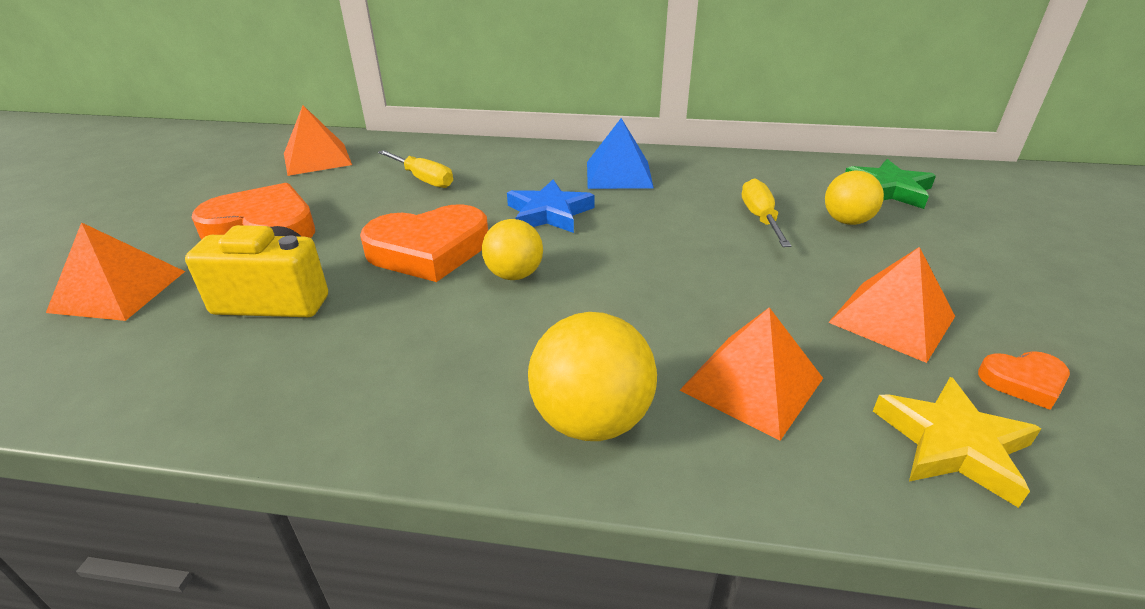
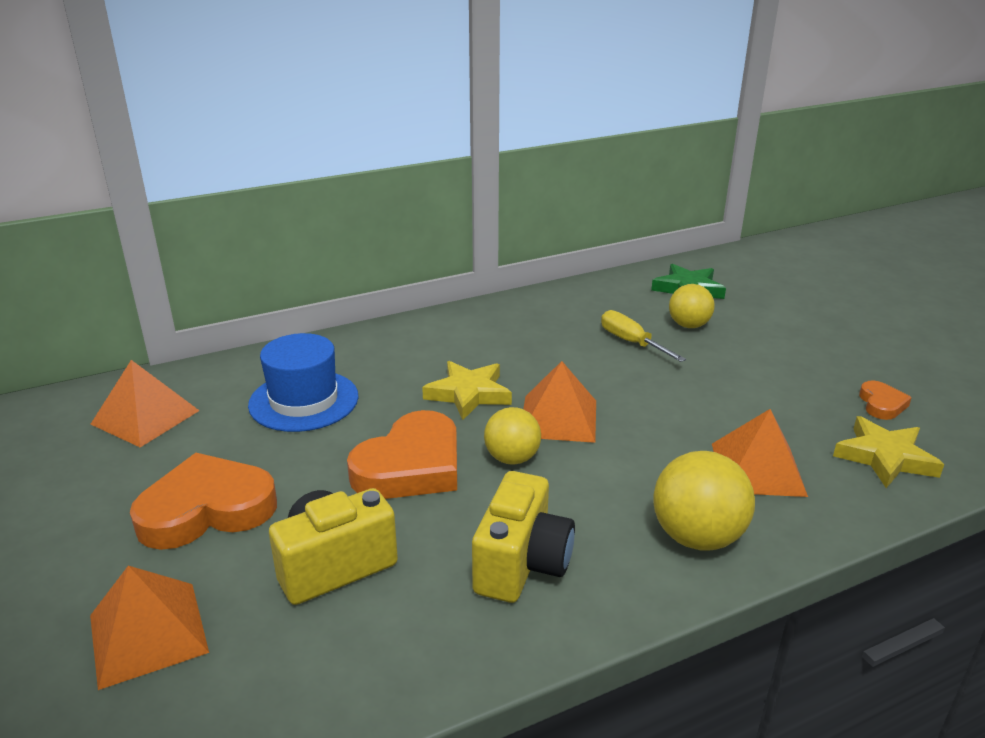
camera: 35 degrees left, 5 degrees down
yellow screwdriver [378,150,453,188] -> blue hat [248,333,359,432]
blue star [507,180,595,233] -> yellow star [422,361,512,420]
blue pyramid [587,118,654,189] -> none
orange pyramid [828,247,955,363] -> orange pyramid moved to [523,361,596,443]
orange heart [978,351,1070,410] -> orange heart turned 45 degrees counterclockwise [859,381,912,420]
none -> yellow camera [472,471,575,603]

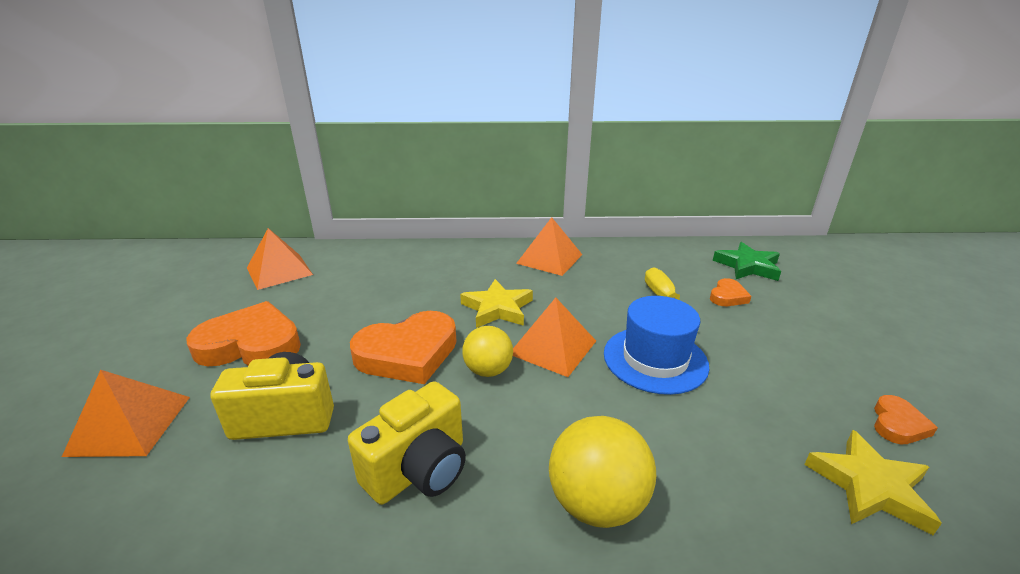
camera: 25 degrees right, 0 degrees up
blue hat [248,333,359,432] -> blue hat moved to [604,296,709,395]
yellow ball [669,284,715,328] -> orange heart [710,278,751,306]
orange pyramid [712,409,808,497] -> orange pyramid moved to [516,217,582,276]

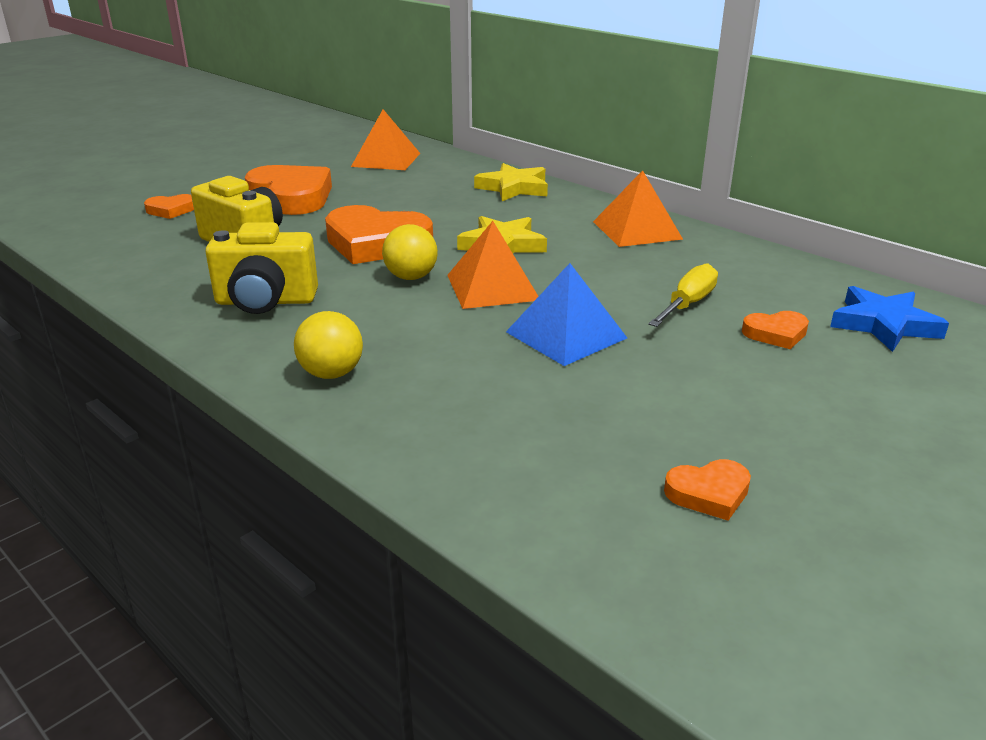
camera: 45 degrees right, 0 degrees up
orange pyramid [62,370,190,457] -> orange heart [144,194,194,219]
yellow ball [549,416,656,528] -> yellow ball [294,311,363,379], size x0.66
blue hat [604,296,709,395] -> blue pyramid [506,263,627,366]
green star [713,242,781,281] -> blue star [830,286,949,352]
yellow star [804,430,942,535] -> yellow star moved to [474,163,548,201]

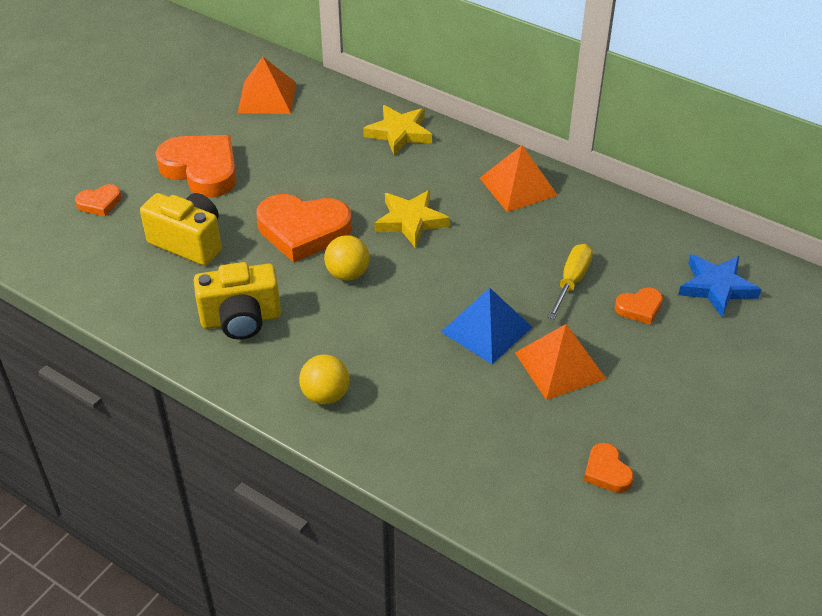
camera: 10 degrees left, 15 degrees up
orange pyramid [447,221,539,309] -> orange pyramid moved to [515,324,606,400]
orange heart [664,459,751,521] -> orange heart turned 90 degrees clockwise [584,443,634,493]

